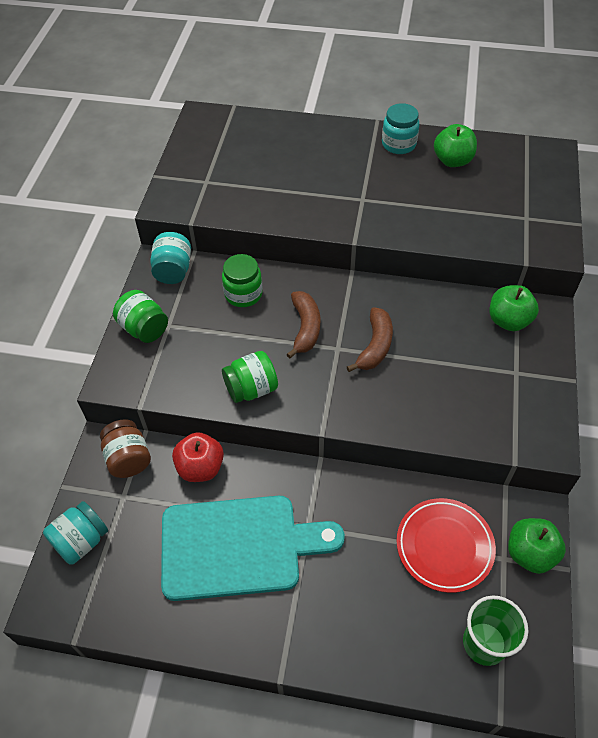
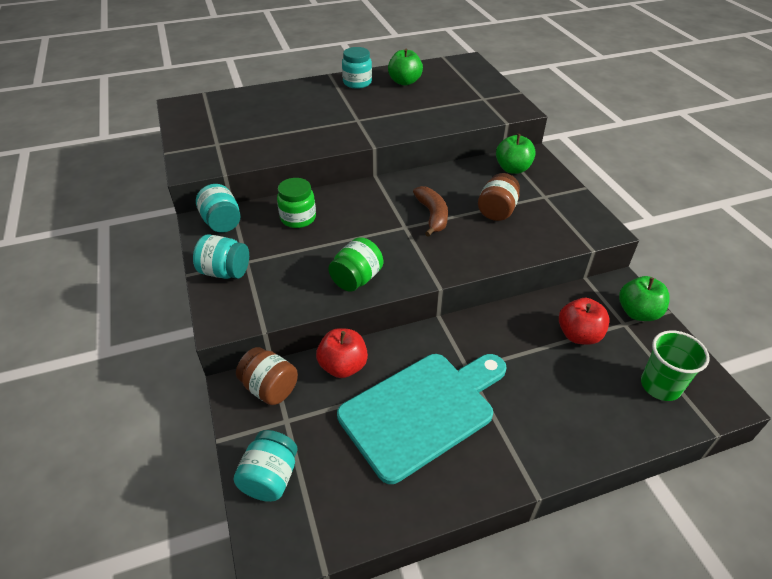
camera: 30 degrees left, 10 degrees down
green jar [113,290,168,343] -> turquoise jar [193,234,249,279]
brown banana [286,291,320,358] -> none
red plate [397,498,496,593] -> red apple [559,298,609,345]
none -> brown jar [478,173,520,221]

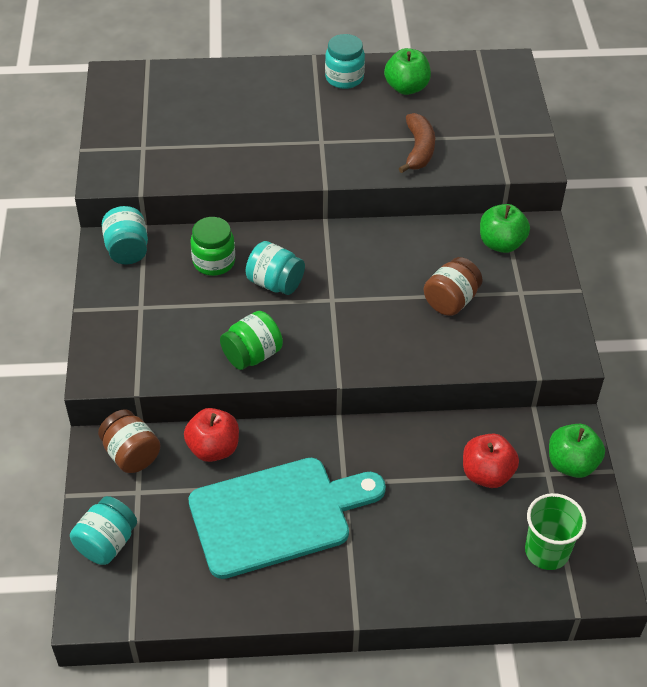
camera: 15 degrees right, 5 degrees up
turquoise jar [193,234,249,279] -> turquoise jar moved to [246,241,305,295]
brown banana [413,186,448,237] -> brown banana moved to [399,113,435,173]

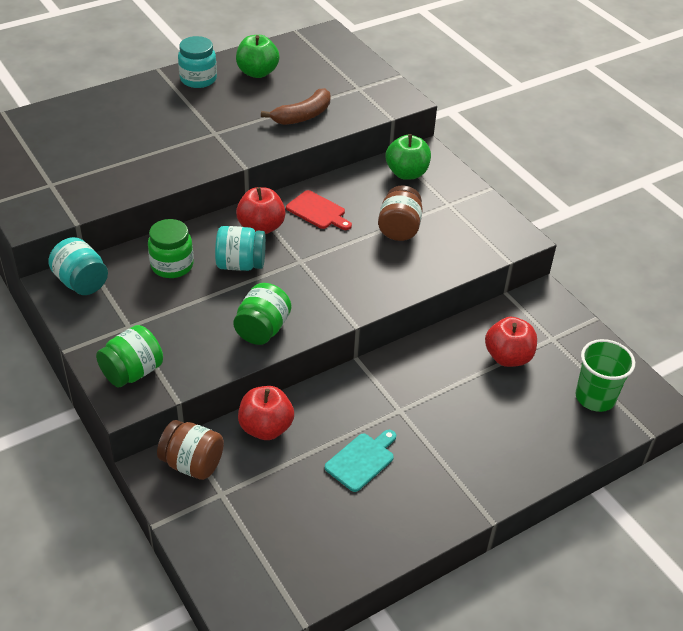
camera: 30 degrees left, 5 degrees down
turquoise jar [70,496,137,565] -> none
turquoise cutting board [188,458,386,579] -> turquoise cutting board [325,430,396,492], size x0.43
brown banana [399,113,435,173] -> brown banana turned 75 degrees clockwise [261,88,330,125]
green apple [549,424,605,478] -> none
none -> green jar [96,325,163,388]
none -> red apple [236,187,286,234]
none -> red cutting board [286,190,352,230]

